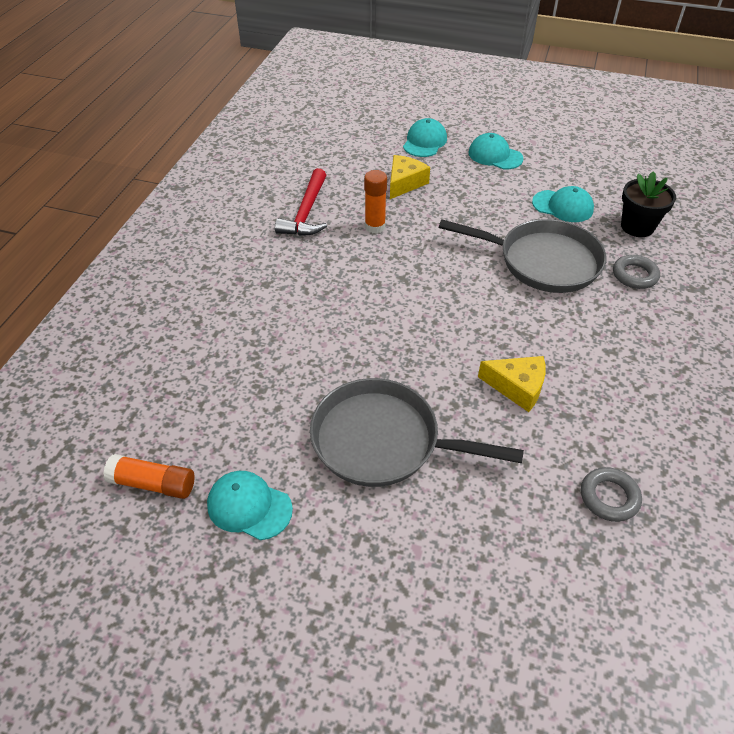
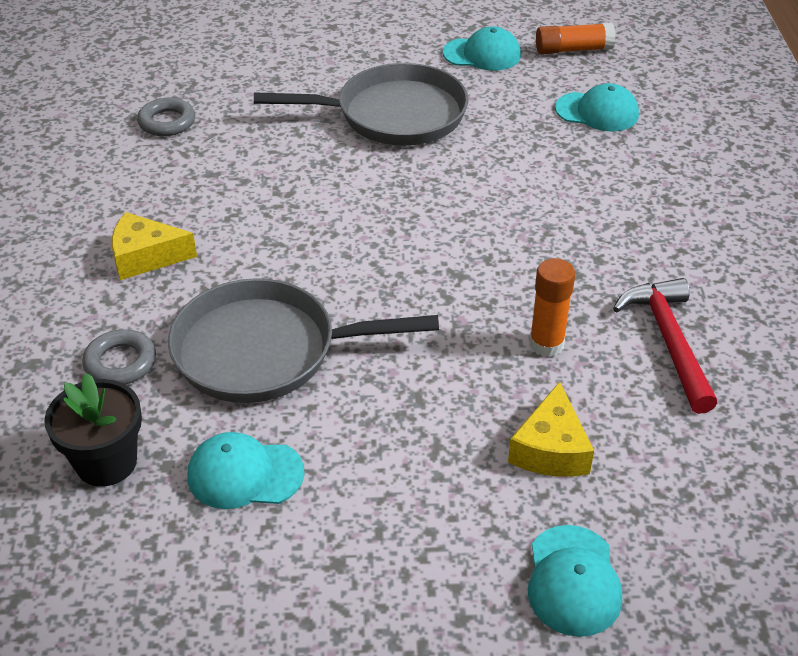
camera: 160 degrees right, 5 degrees down
turquoise cap [468,133,523,170] -> turquoise cap moved to [555,83,639,132]
yellow cheese [478,356,546,412] -> yellow cheese moved to [112,212,197,280]

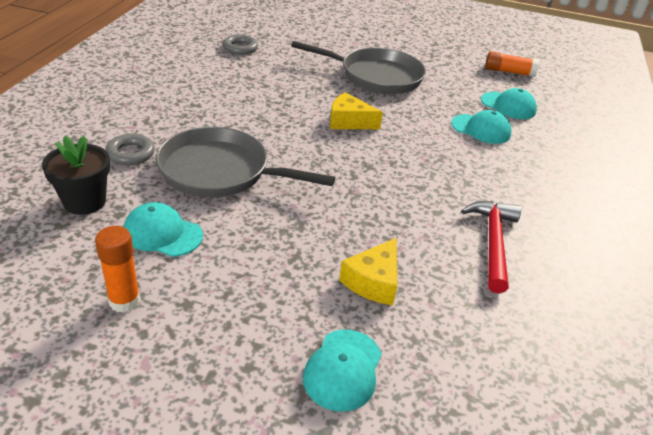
camera: 15 degrees right, 5 degrees down
yellow cheese [112,212,197,280] -> yellow cheese moved to [330,92,383,129]
turquoise cap [443,26,521,71] -> turquoise cap moved to [451,110,512,144]
orange glue stick [530,258,575,357] -> orange glue stick moved to [95,226,140,313]

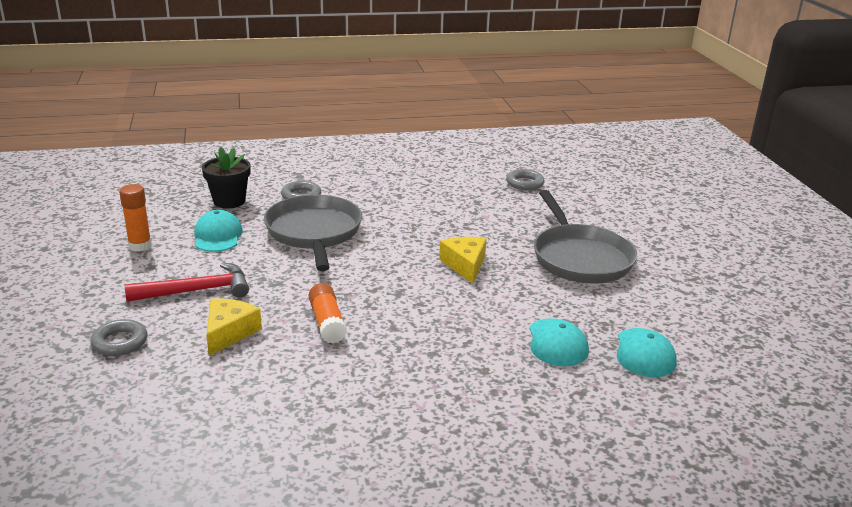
camera: 65 degrees right, 10 degrees down
turquoise cap [303,330,382,412] -> grey ring [91,319,148,356]
yellow cheese [339,238,397,305] -> yellow cheese turned 105 degrees clockwise [206,298,262,356]
red hammer [461,201,521,293] -> red hammer moved to [125,263,249,302]
orange glue stick [485,51,539,77] -> orange glue stick moved to [309,283,347,344]

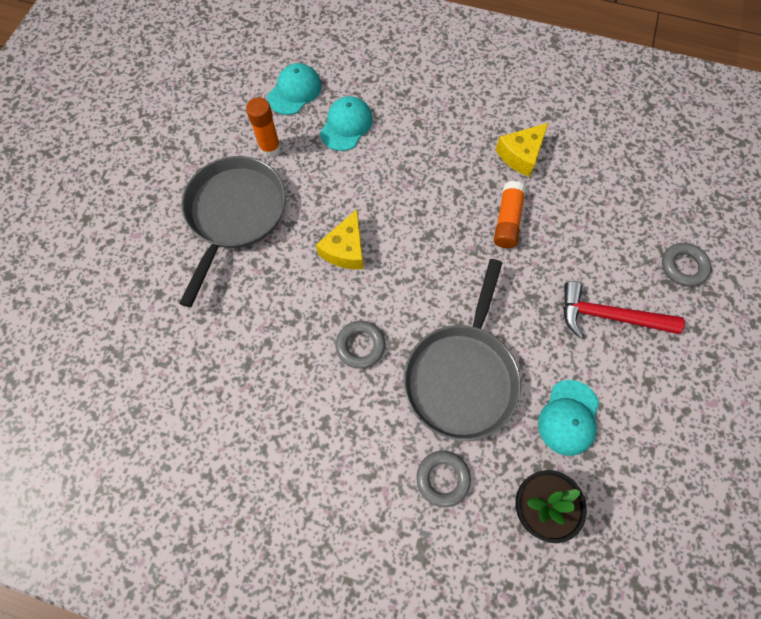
camera: 150 degrees left, 40 degrees up
orange glue stick [119,184,152,252] -> orange glue stick moved to [246,97,281,157]
yellow cheese [206,298,262,356] -> yellow cheese moved to [495,123,548,177]
grey ring [506,169,545,190] -> grey ring moved to [335,321,385,369]

